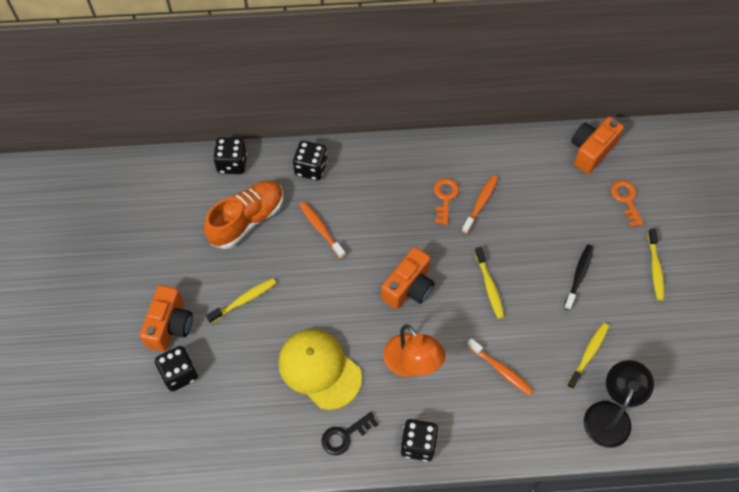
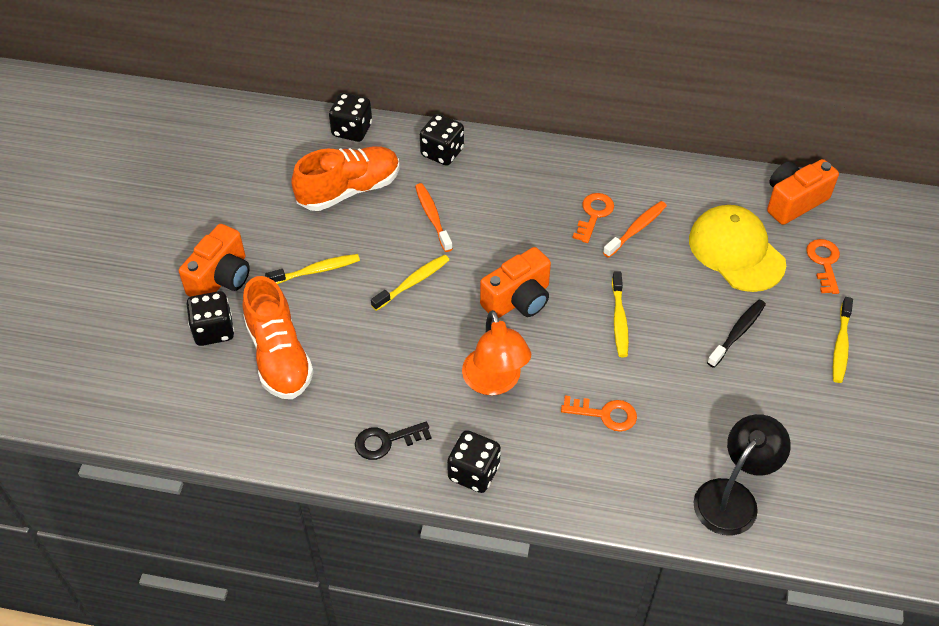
camera: 15 degrees right, 10 degrees down
yellow cap [278,329,362,410] -> yellow cap moved to [689,205,786,292]
orange toothbrush [467,338,534,396] -> orange key [561,396,637,432]
yellow toothbrush [567,323,609,389] -> yellow toothbrush moved to [371,255,449,311]
none -> orange shoe [243,276,314,399]

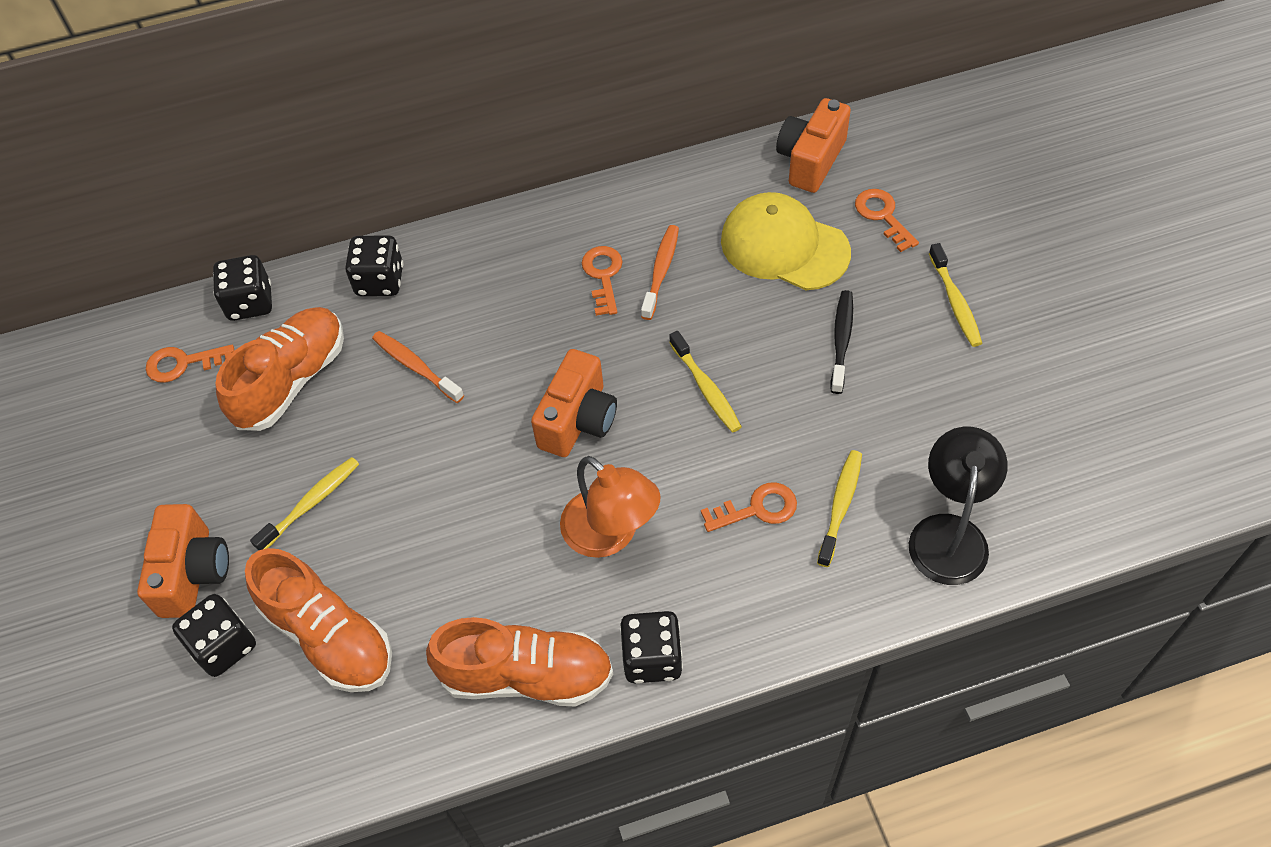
camera: 25 degrees left, 5 degrees up
black key [355,422,432,460] -> orange shoe [426,617,613,706]
yellow toothbrush [371,255,449,311] -> yellow toothbrush moved to [817,450,862,567]
none -> orange key [146,345,234,383]

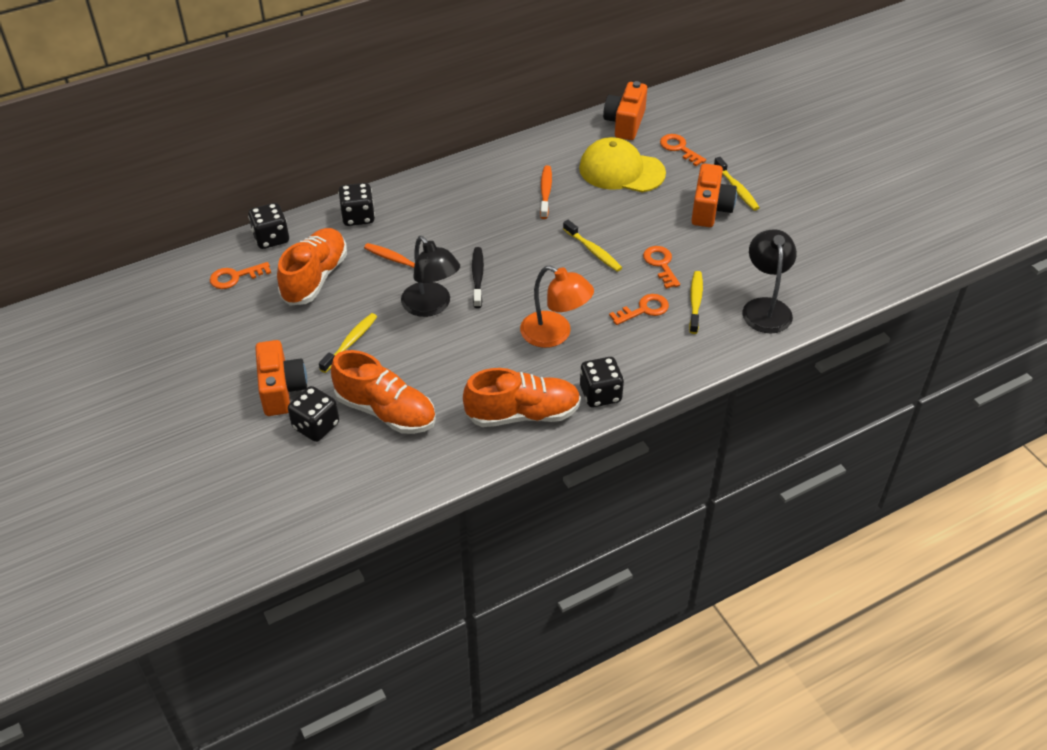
camera: 15 degrees left, 10 degrees down
orange camera [531,349,617,457] -> orange camera moved to [691,164,737,227]
orange key [582,246,623,316] -> orange key moved to [643,246,680,289]
black toothbrush [830,290,853,394] -> black toothbrush moved to [472,247,484,308]
none -> black lamp [401,236,460,317]

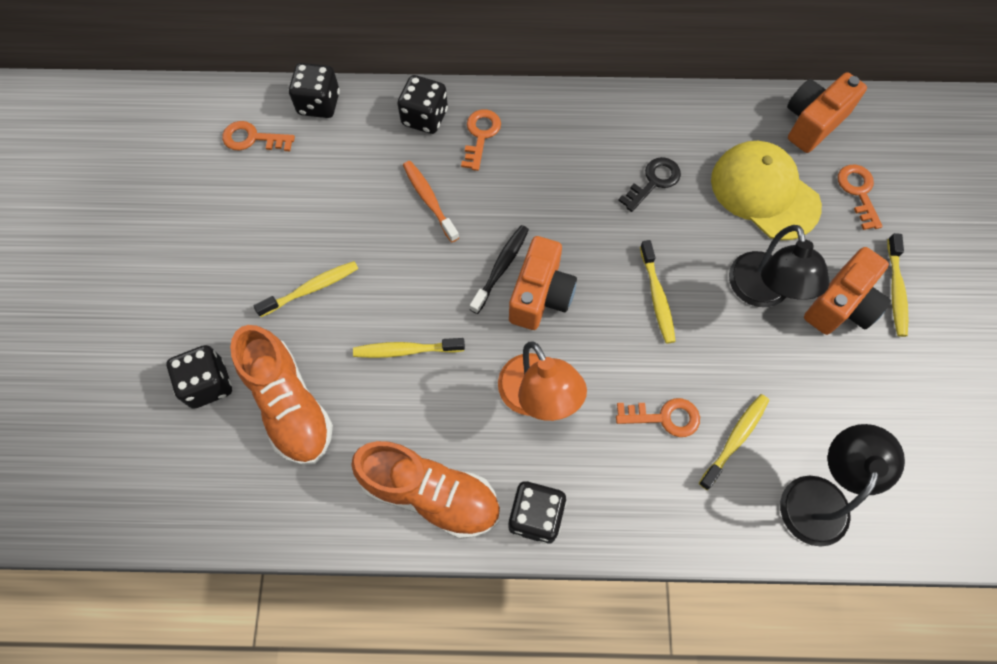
camera: 30 degrees right, 20 degrees up
orange camera [255,340,307,416] -> orange camera moved to [509,236,577,330]
orange shoe [277,228,347,306] -> none
black lamp [401,236,460,317] -> black lamp moved to [729,225,829,307]
orange toothbrush [540,165,552,219] -> black key [618,157,681,212]
orange key [643,246,680,289] -> orange key moved to [461,109,501,171]
none -> yellow toothbrush [353,338,465,358]

